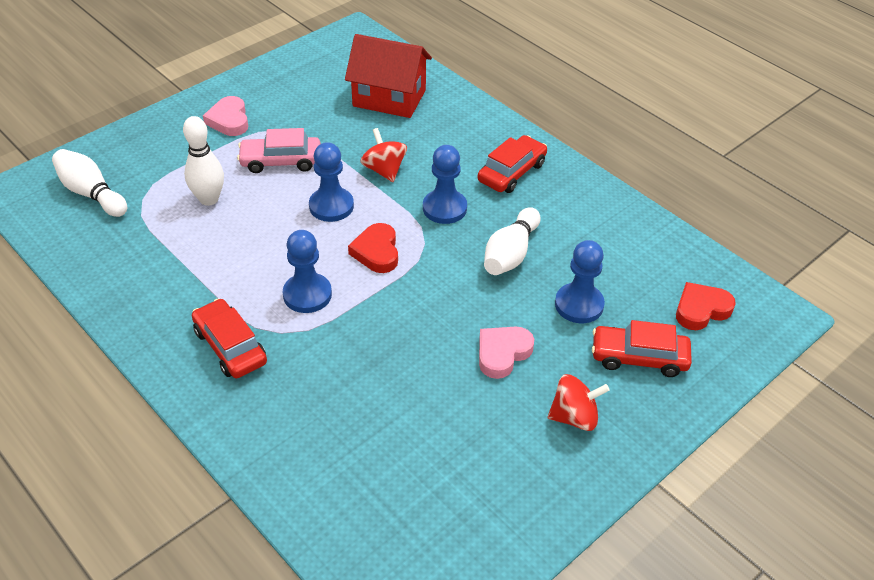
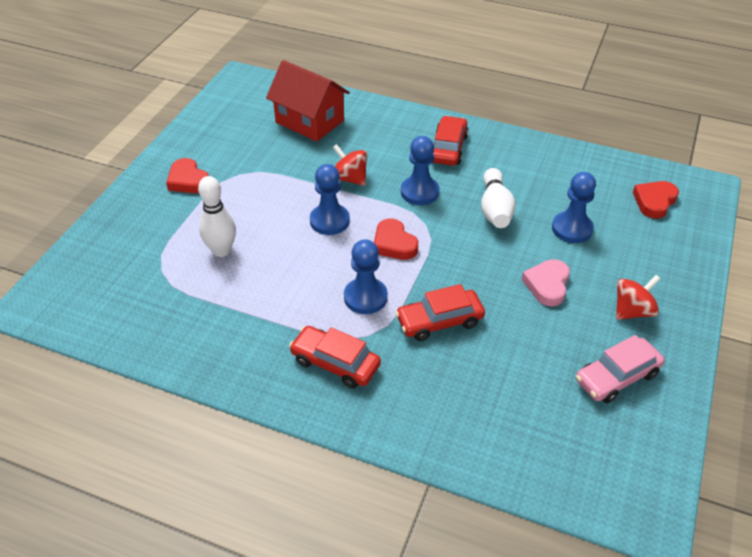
camera: 25 degrees left, 0 degrees up
white bowling pin [52,149,127,217] -> none
pink heart [203,96,248,136] -> red heart [166,158,209,193]
pink car [237,128,321,173] -> pink car moved to [576,335,665,403]
red house [345,34,432,118] -> red house turned 45 degrees clockwise [266,60,350,142]
red car [592,320,692,377] -> red car moved to [395,284,485,341]

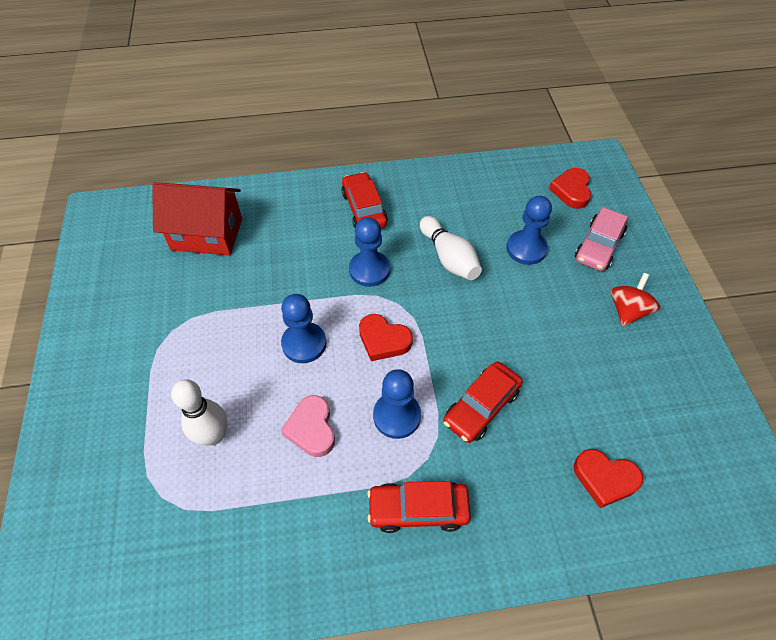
camera: 30 degrees left, 10 degrees up
red heart [166,158,209,193] -> red heart moved to [574,449,643,508]
red spinning top [333,144,367,186] -> none
pink heart [522,259,570,306] -> pink heart moved to [281,395,335,457]
pink car [576,335,665,403] -> pink car moved to [575,207,628,271]

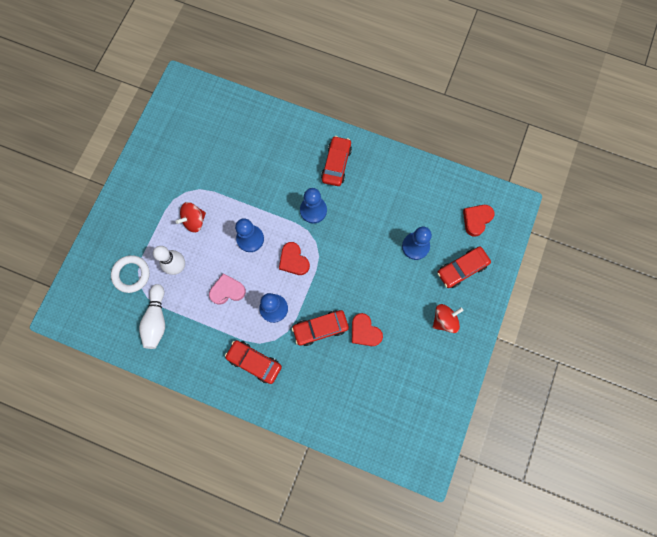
camera: 30 degrees right, 20 degrees up
red house [152,182,242,256] -> none
pink heart [281,395,335,457] -> pink heart turned 60 degrees clockwise [209,273,246,305]
white bowling pin [420,216,482,280] -> white bowling pin moved to [139,284,165,349]
red heart [574,449,643,508] -> red heart moved to [352,313,383,346]
pink car [575,207,628,271] -> red car [437,247,491,288]
none -> white ring [111,255,150,293]
none -> red spinning top [176,202,206,233]

